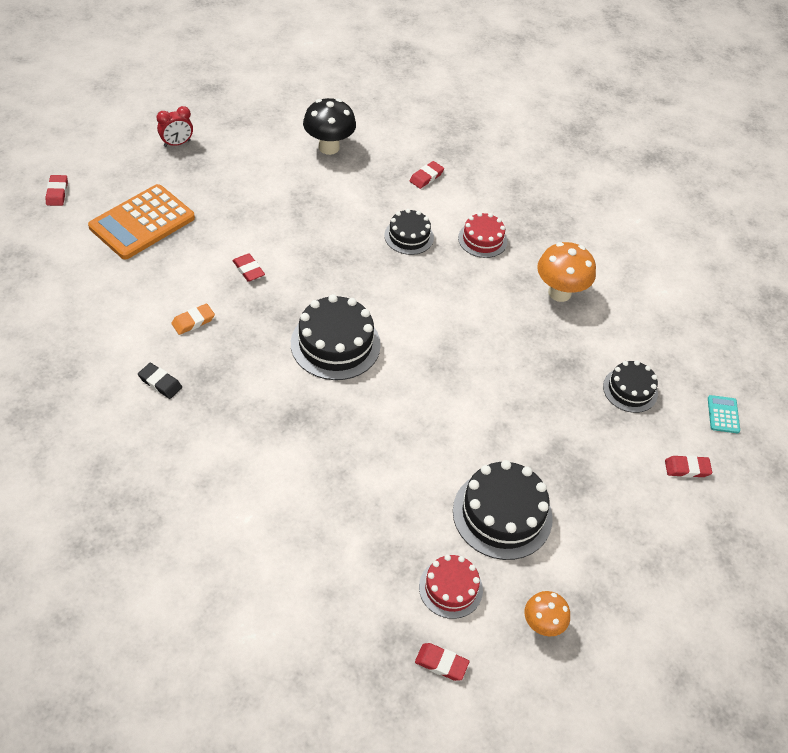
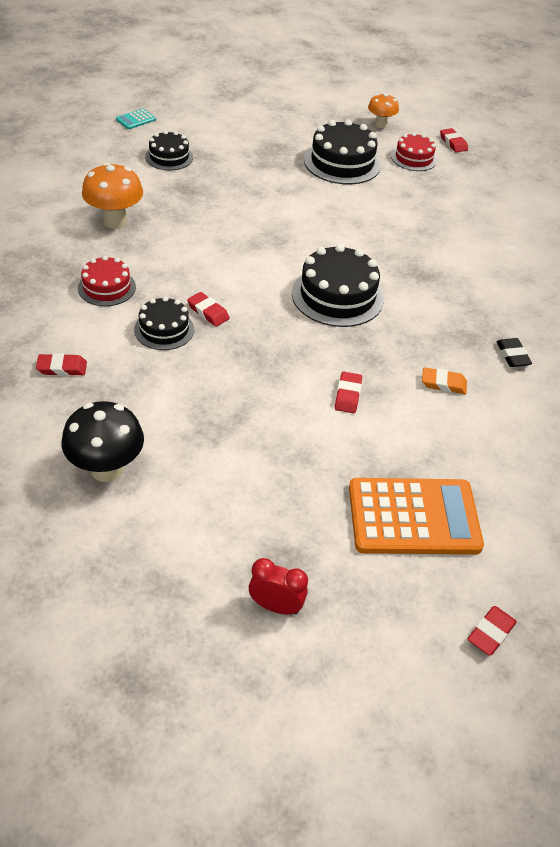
camera: 135 degrees left, 5 degrees down
red eraser [665,455,712,478] -> red eraser moved to [187,292,230,327]

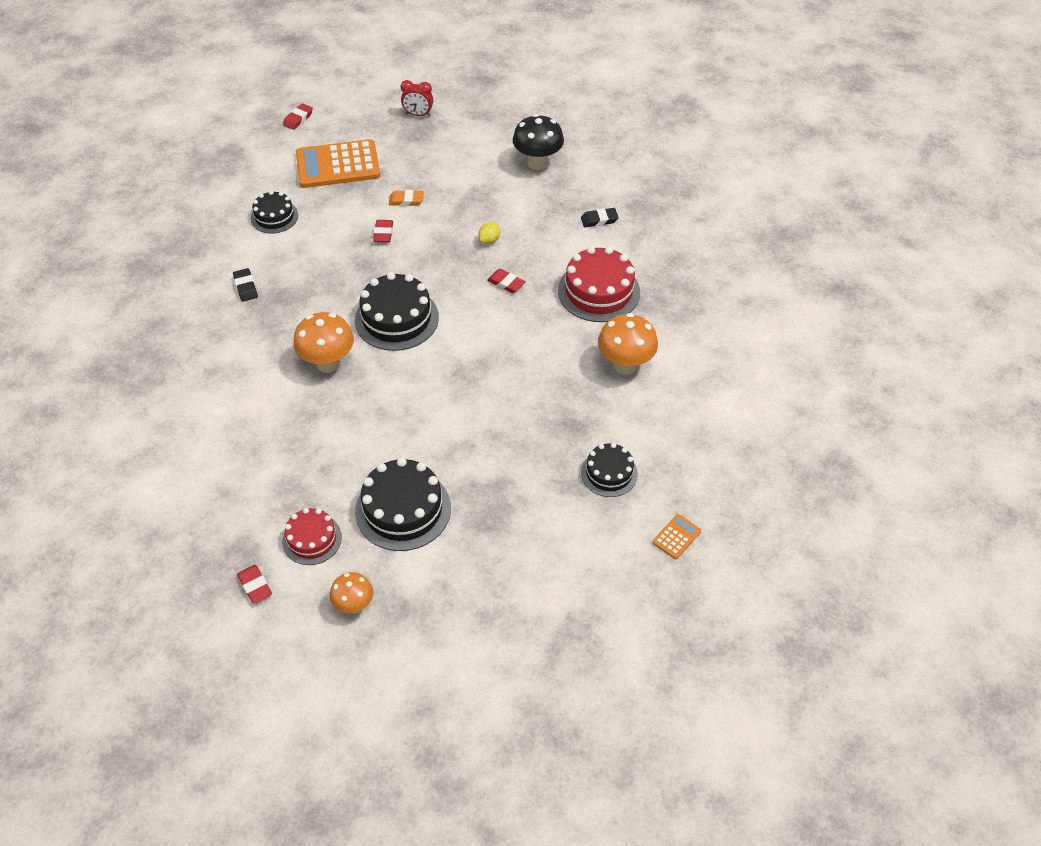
camera: 175 degrees right, 5 degrees up
red eraser [36,353,87,376] -> black eraser [581,208,619,227]
red cake [78,256,136,306] -> red cake [558,246,640,322], size x1.65
turquoise calculator [116,109,156,129] -> orange calculator [652,514,701,559]
black cake [134,296,194,350] -> black cake moved to [251,191,298,234]
orange eraser [422,367,467,394] -> orange eraser moved to [389,190,424,206]
none -> orange mushroom [293,312,354,373]
none -> yellow lemon [478,222,500,244]

